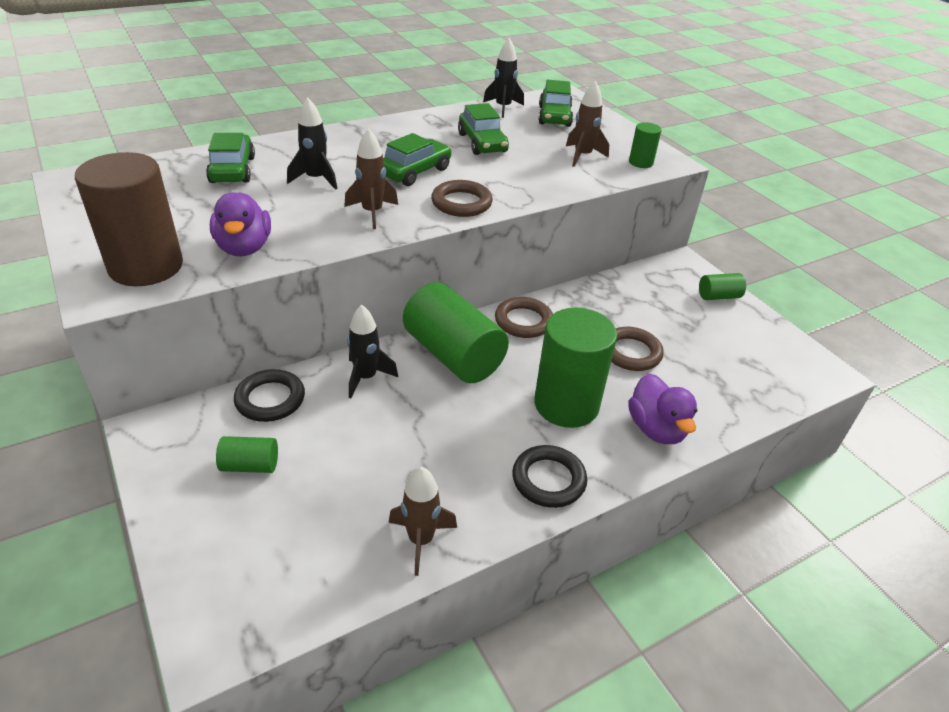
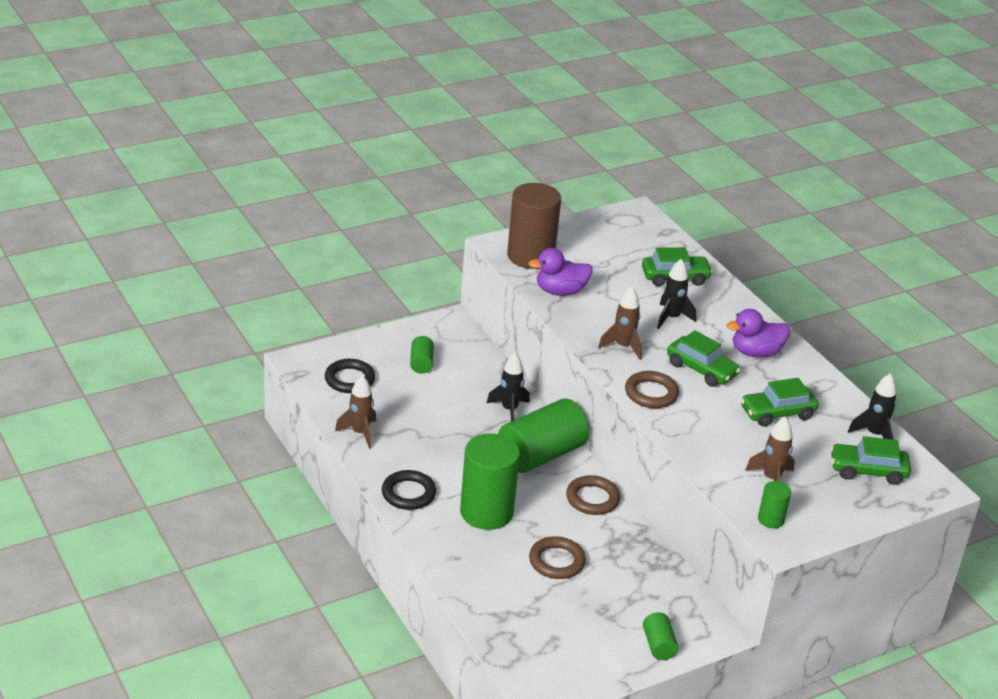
camera: 90 degrees right, 5 degrees down
black ring [234,369,305,422] -> black ring moved to [325,359,375,393]
purple duck [628,374,697,444] -> purple duck moved to [726,309,790,357]

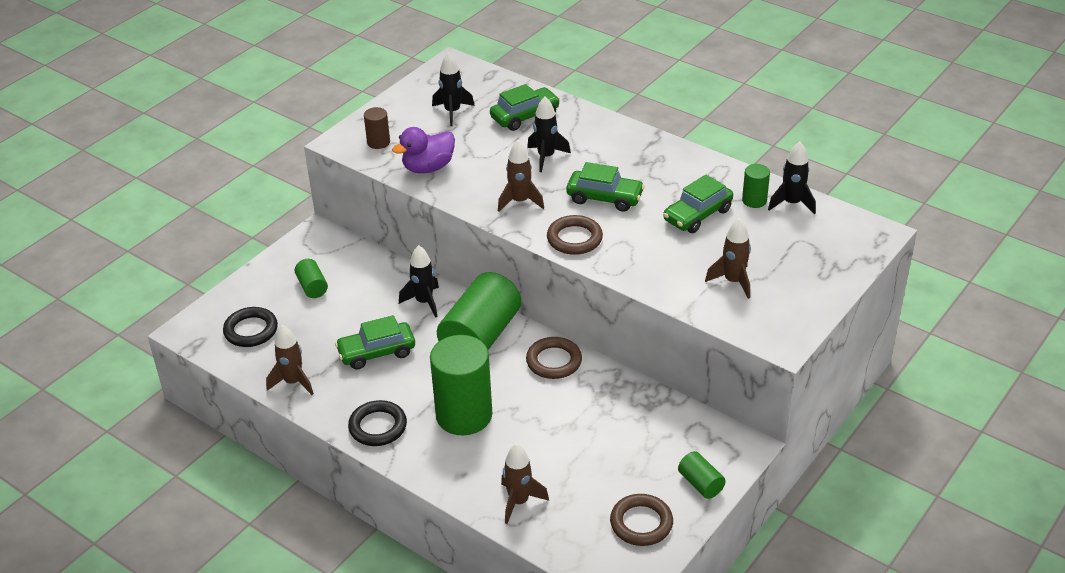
camera: 20 degrees left, 5 degrees up
brown cylinder [507,183,561,269] -> brown cylinder [364,107,390,149], size x0.46
brown ring [529,536,586,579] -> brown ring moved to [610,494,673,546]
purple duck [726,309,790,357] -> none
green cylinder [758,481,791,528] -> green cylinder moved to [742,164,770,208]
green car [830,436,911,485] -> green car moved to [335,315,415,370]
none -> black rocket [432,52,475,126]
none -> brown rocket [501,444,549,524]

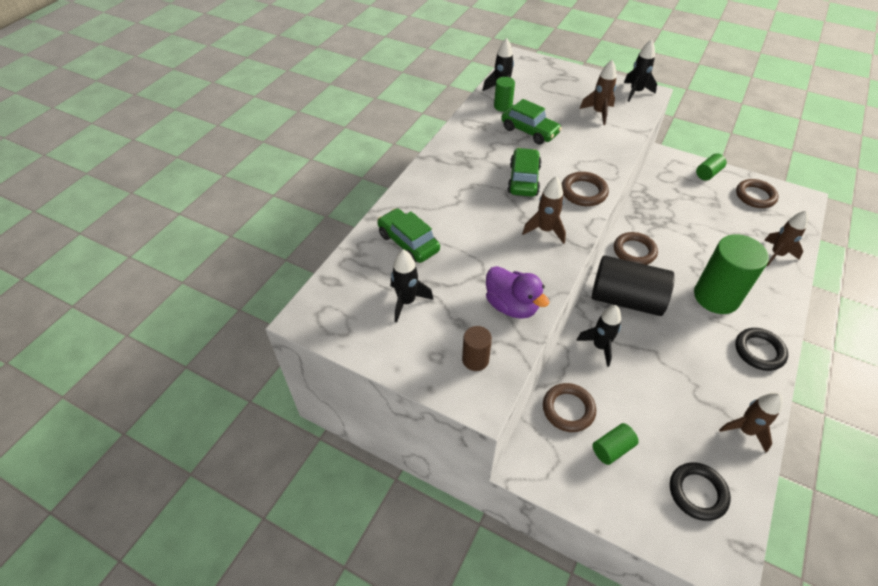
camera: 100 degrees left, 10 degrees up
green car [335,315,415,370] -> none
green cylinder [437,272,521,350] -> black cylinder [592,255,675,316]
black rocket [527,97,571,172] -> black rocket moved to [624,39,657,102]
none -> brown ring [543,383,596,432]

